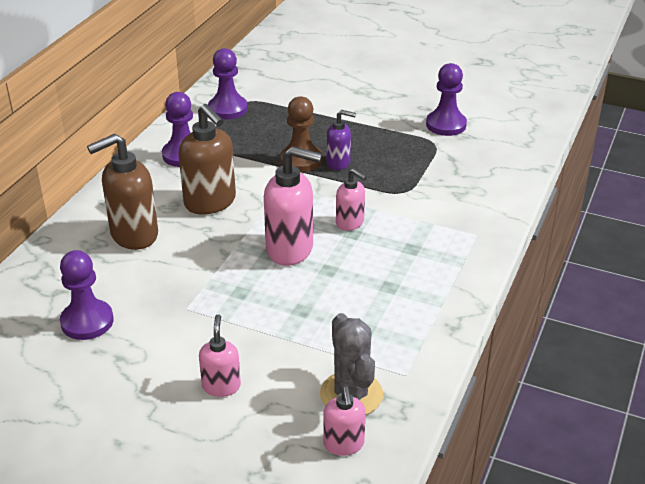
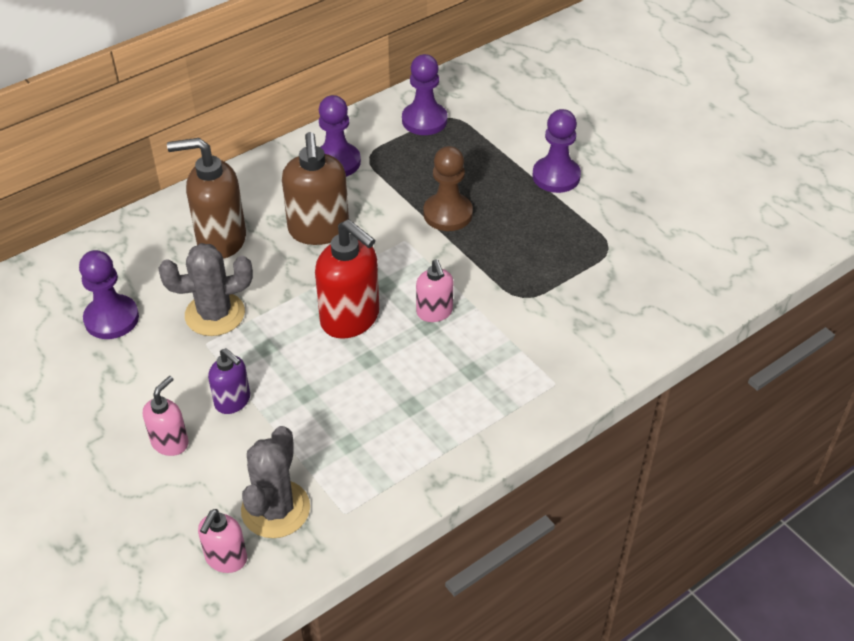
camera: 30 degrees right, 10 degrees up
pink soap dispenser [264,146,322,266] -> red soap dispenser [315,219,379,339]
purple soap dispenser [327,110,356,170] -> purple soap dispenser moved to [208,348,250,414]
purple pawn [426,63,467,136] -> purple pawn moved to [532,109,581,193]
none -> grey cactus [158,243,253,336]

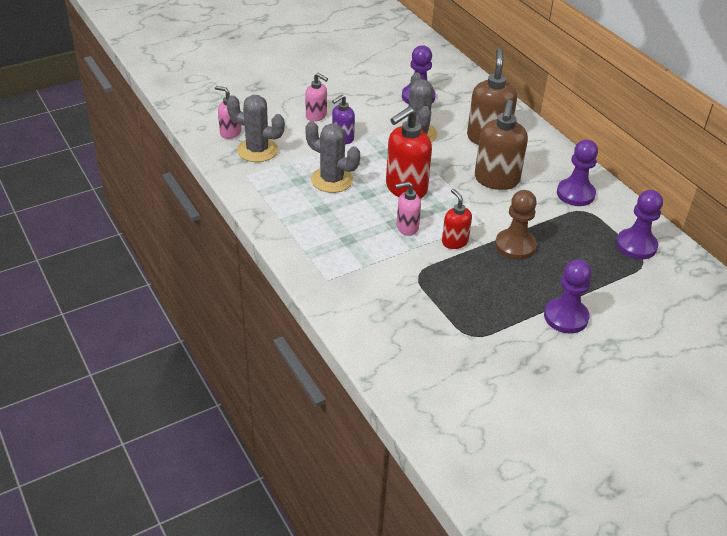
camera: 95 degrees right, 5 degrees down
brown soap dispenser [282,132,349,245] -> brown soap dispenser turned 75 degrees counterclockwise [475,100,528,190]
none -> grey cactus [305,121,360,193]
none -> red soap dispenser [442,189,472,249]

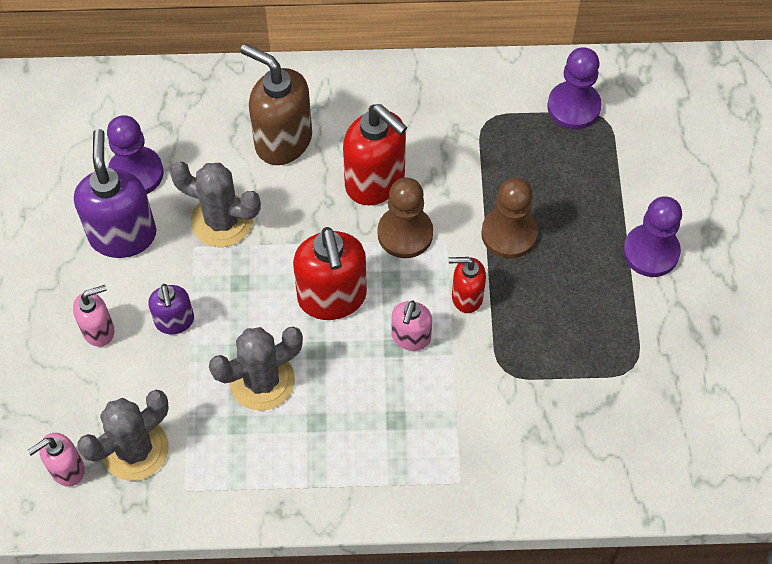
camera: 60 degrees left, 20 degrees up
brown soap dispenser [475,100,528,190] -> red soap dispenser [343,104,407,205]
purple pawn [557,140,598,206] -> none
none -> purple soap dispenser [74,129,156,258]
none -> brown pawn [378,177,433,258]

